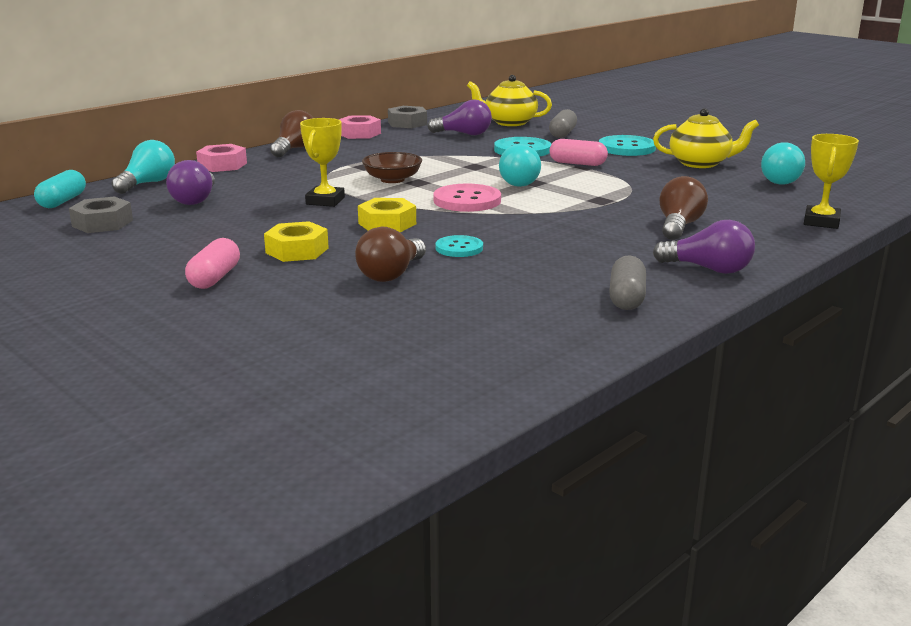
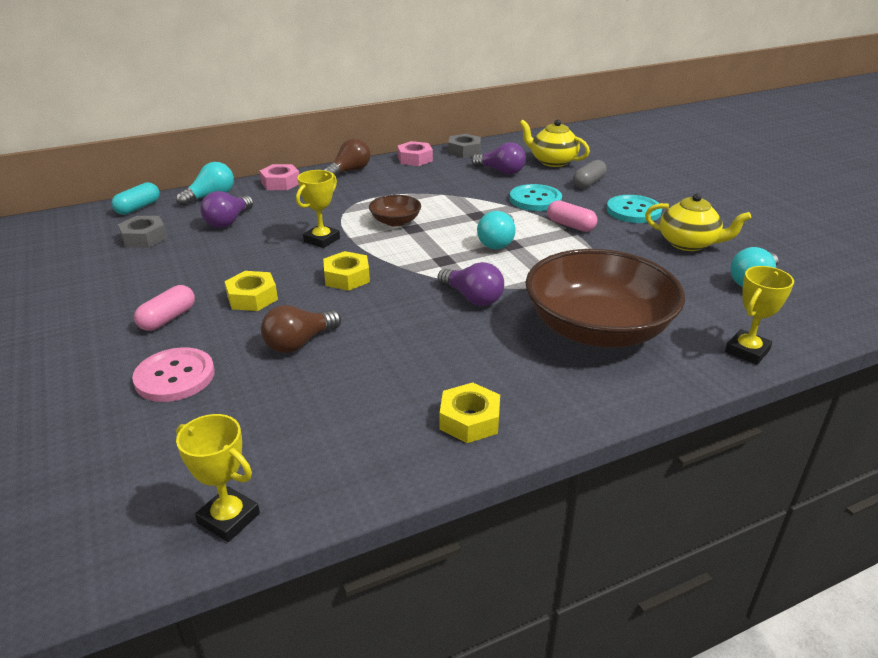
camera: 20 degrees right, 10 degrees up
pink button [433,183,501,212] -> pink button moved to [132,347,215,402]
turquoise button [436,235,483,257] -> none
grey capsule [609,256,646,310] -> yellow nut [440,382,500,443]
purple light bulb [653,220,755,274] -> purple light bulb moved to [438,262,504,306]
brown light bulb [659,176,708,240] -> brown bowl [526,249,685,348]
none -> yellow trophy [176,414,260,542]

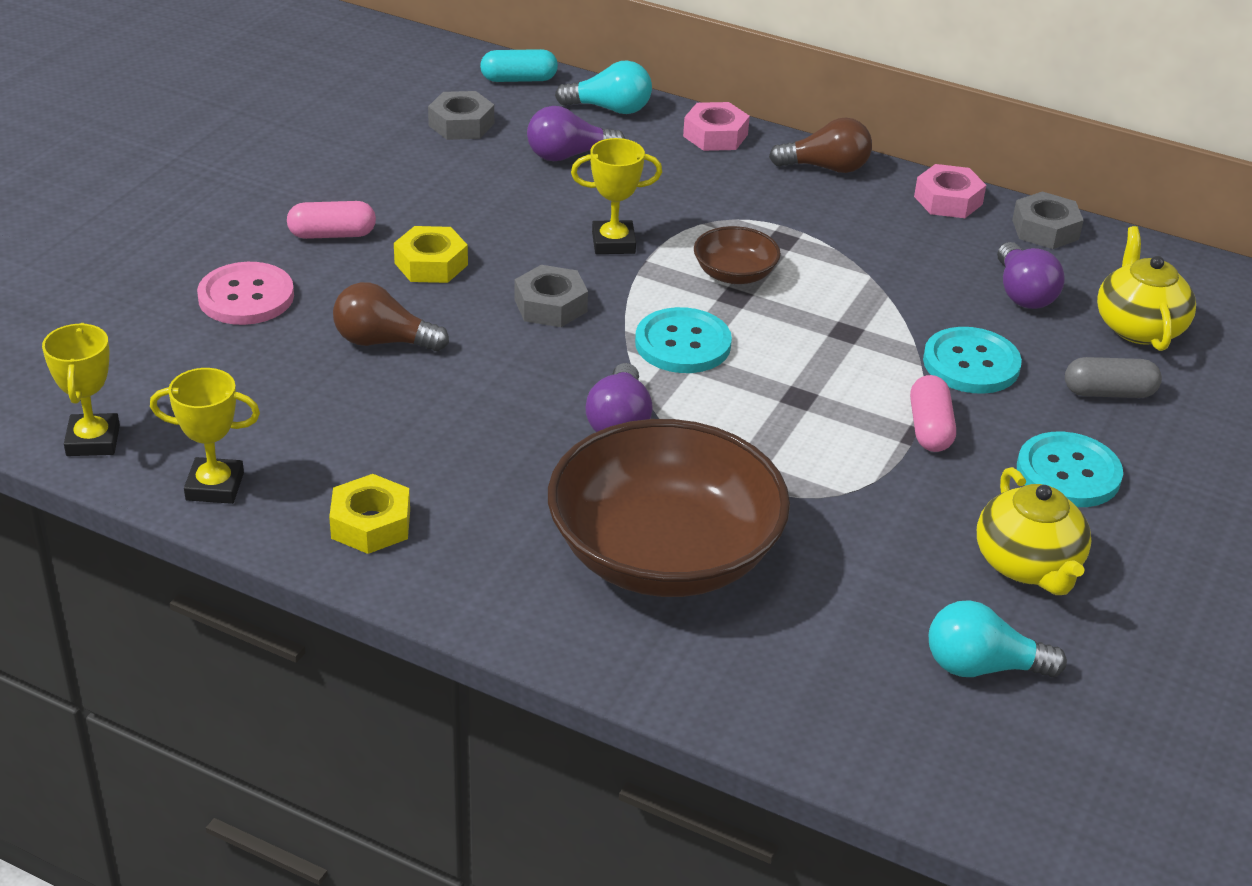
camera: 50 degrees right, 5 degrees up
yellow nut [323,251,370,291] -> grey nut [515,265,588,327]
turquoise light bulb [477,211,515,250] -> none
yellow trophy [725,266,794,365] -> yellow trophy moved to [150,368,260,504]
none -> turquoise button [635,307,732,373]

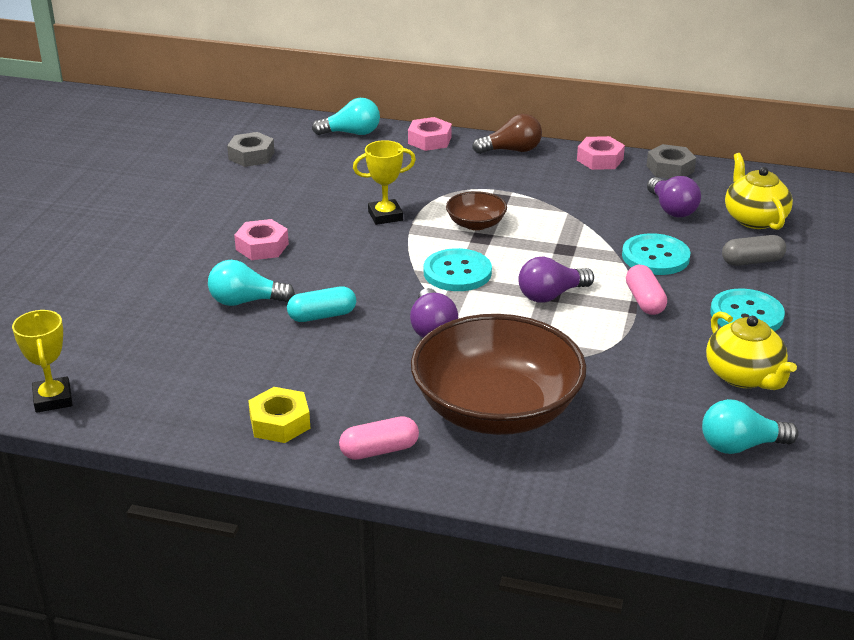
camera: 10 degrees left, 5 degrees down
yellow trophy [150,368,260,504] -> none
pink button [197,262,294,325] -> none
pink capsule [287,201,376,239] -> pink capsule moved to [339,416,419,460]
brown light bulb [333,282,449,351] -> turquoise light bulb [208,260,295,306]
yellow nut [394,226,468,283] -> pink nut [234,219,289,260]
turquoise capsule [480,49,558,82] -> turquoise capsule moved to [287,286,356,322]
grey nut [515,265,588,327] -> none
purple light bulb [527,106,625,161] -> purple light bulb moved to [518,256,594,303]

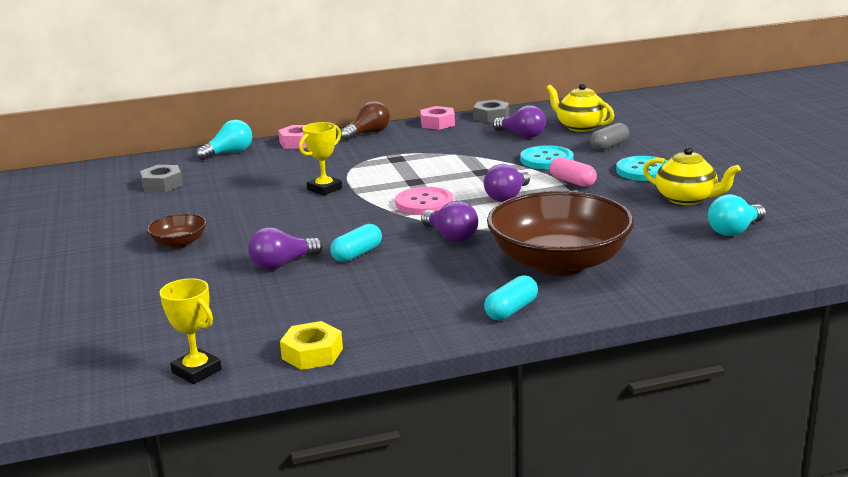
camera: 30 degrees left, 10 degrees down
turquoise light bulb [208,260,295,306] -> purple light bulb [248,227,323,270]
pink nut [234,219,289,260] -> none
yellow nut [248,387,310,443] -> yellow nut moved to [280,321,343,370]
pink capsule [339,416,419,460] -> turquoise capsule [484,275,538,320]
turquoise button [424,248,492,291] -> pink button [395,187,453,215]
brown bowl [446,191,507,230] -> brown bowl moved to [147,214,207,248]

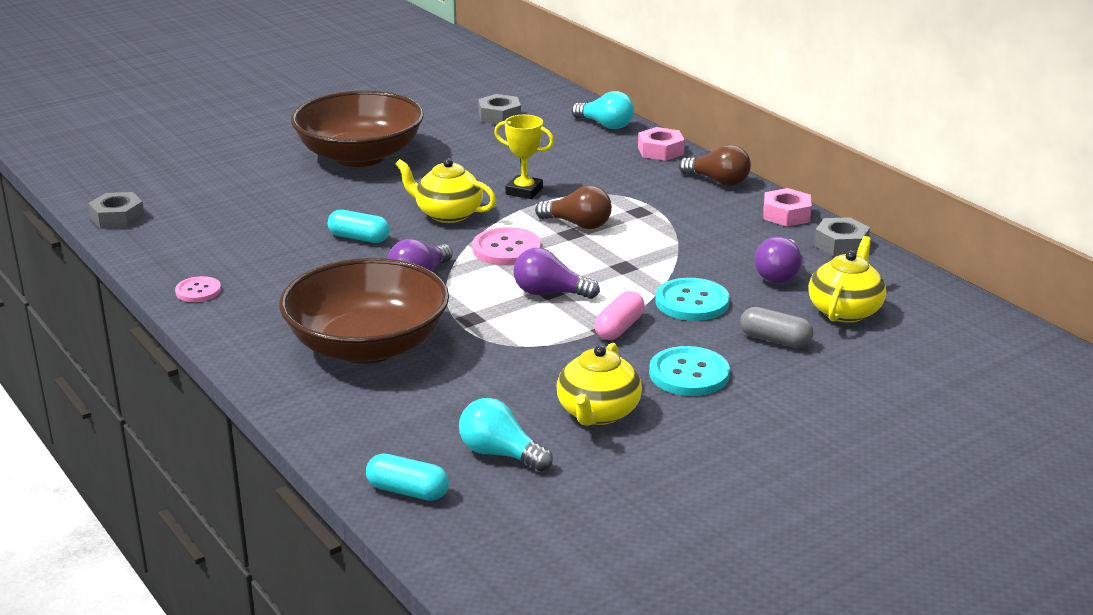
camera: 70 degrees right, 5 degrees up
brown bowl [147,214,207,248] -> brown bowl [291,91,424,167], size x2.27
yellow trophy [160,278,222,384] -> grey nut [88,192,145,229]
purple light bulb [248,227,323,270] -> none
yellow nut [280,321,343,370] -> none
turquoise capsule [484,275,538,320] -> turquoise capsule moved to [366,454,449,501]
none -> pink button [175,276,221,302]
none -> yellow teapot [396,158,496,223]
none -> brown light bulb [535,185,612,229]

